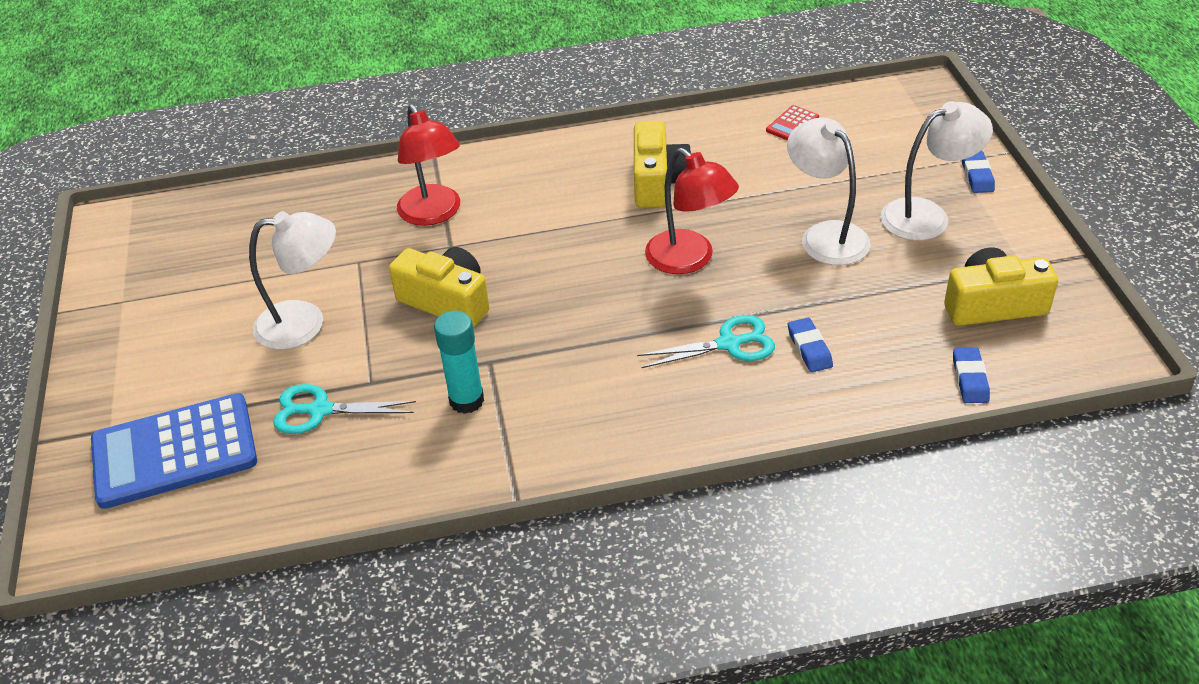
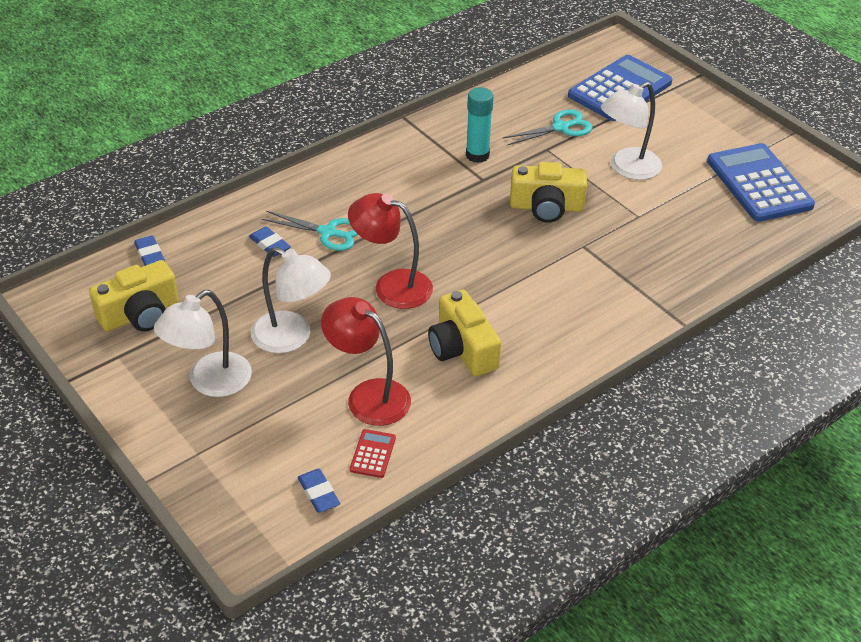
camera: 150 degrees right, 0 degrees up
red lamp [397,104,460,226] -> red lamp moved to [321,297,411,426]
turquoise scissors [637,315,775,368] -> turquoise scissors turned 120 degrees counterclockwise [262,211,358,251]
blue eraser [962,151,995,193] -> blue eraser moved to [298,469,340,513]
none -> blue calculator [707,143,815,222]

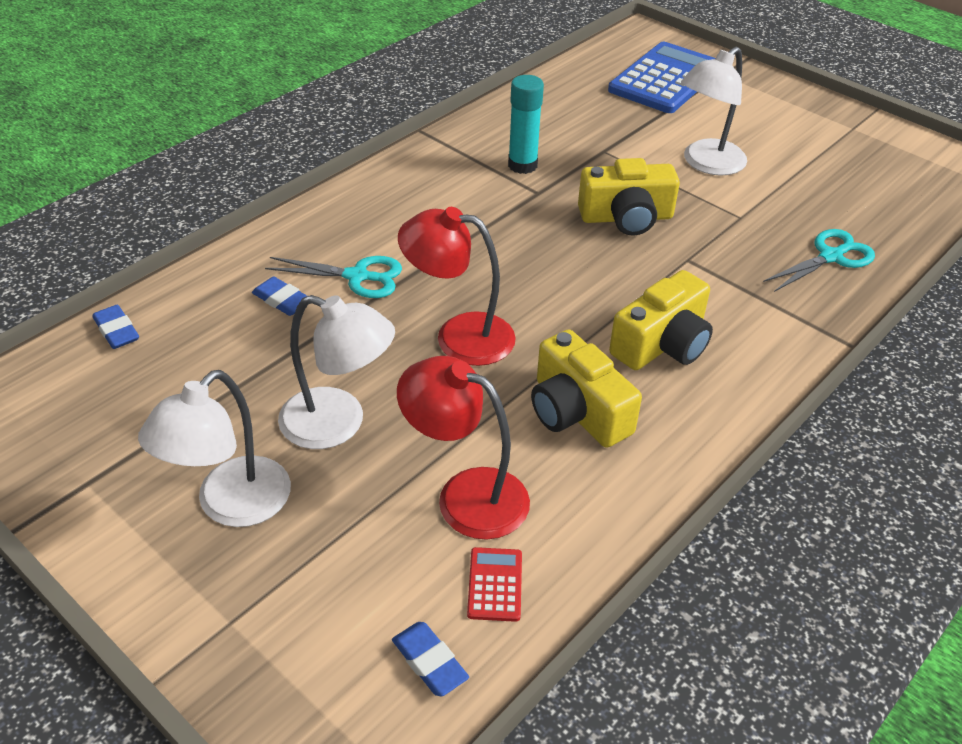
camera: 10 degrees left, 0 degrees up
yellow camera [89,260,179,332] -> yellow camera moved to [609,270,713,370]
turquoise scissors [503,109,593,146] -> turquoise scissors moved to [763,229,875,292]
blue calculator [707,143,815,222] -> none

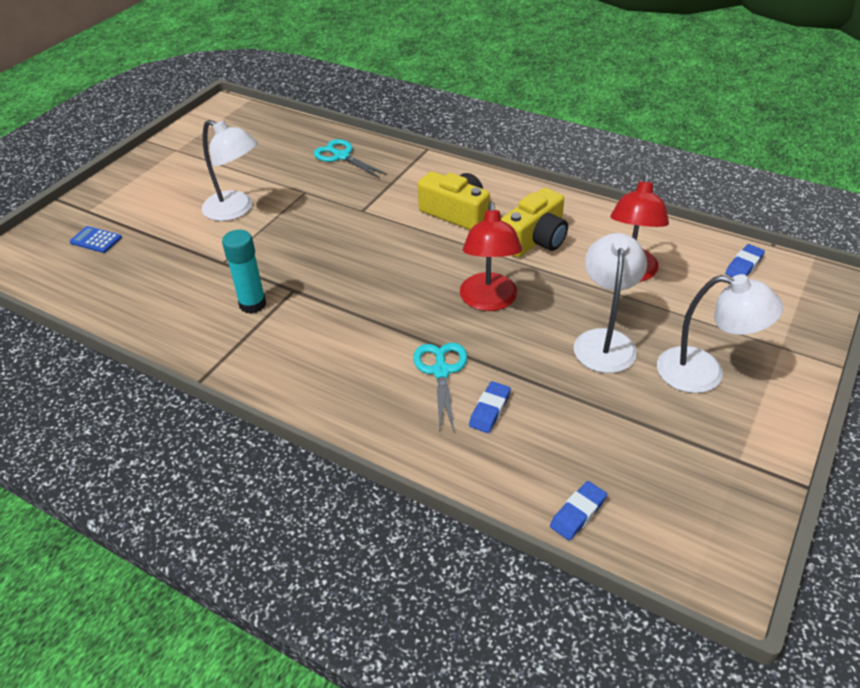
camera: 100 degrees left, 0 degrees up
red calculator [467,547,522,622] -> none
yellow camera [578,158,680,236] -> none
blue calculator [608,42,715,113] -> blue calculator [69,226,122,253], size x0.42

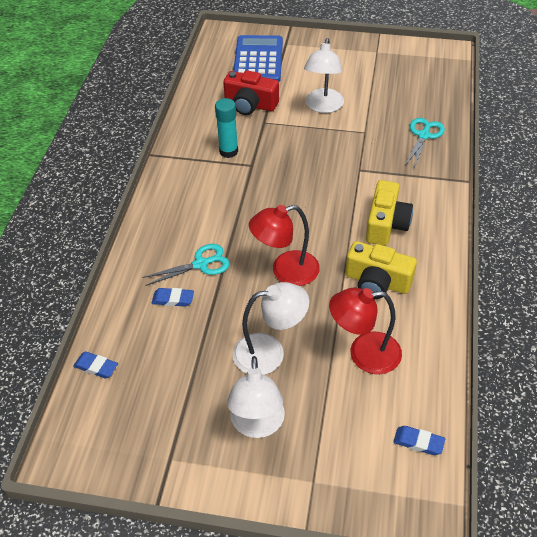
camera: 70 degrees right, 5 degrees up
blue calculator [69,226,122,253] -> blue calculator [233,35,283,82], size x2.39
none -> red camera [223,70,279,115]

